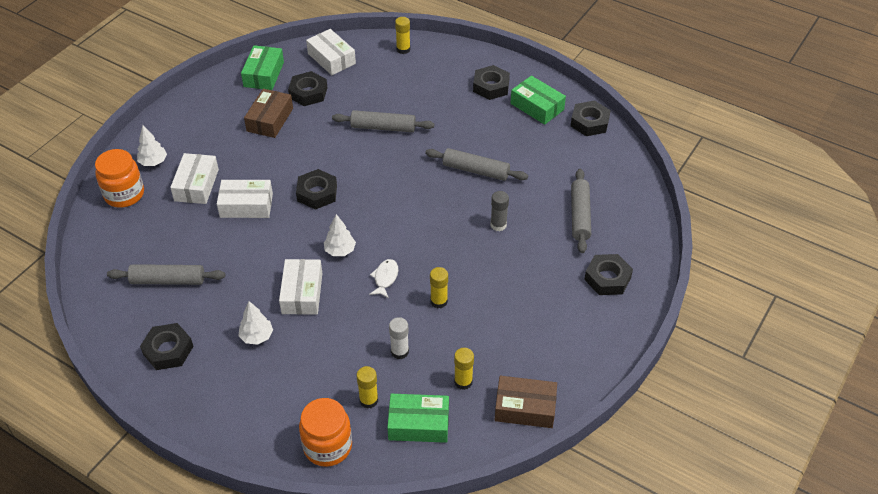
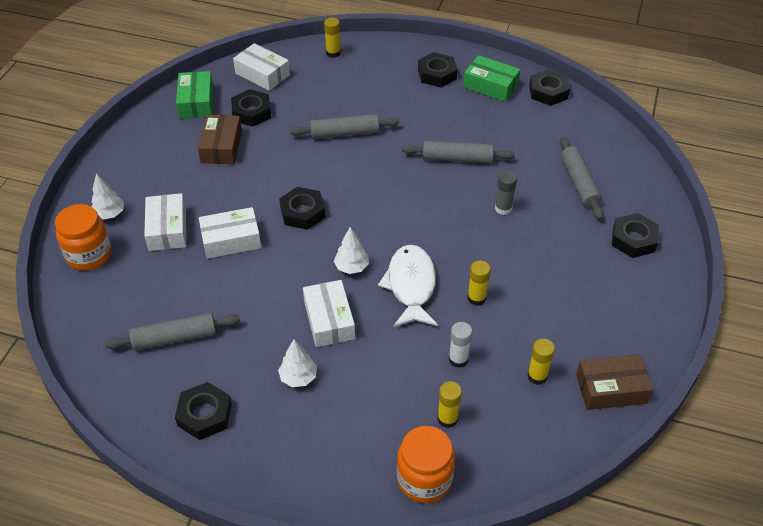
camera: 15 degrees left, 0 degrees up
white fish [369,259,398,298] -> white fish [378,245,438,327], size x1.96
green box [387,394,449,443] -> none

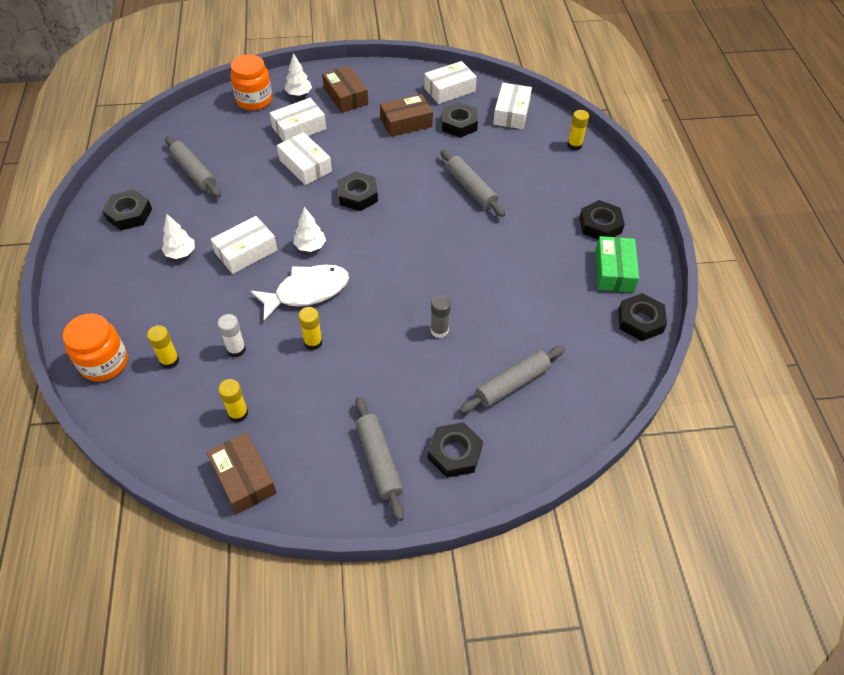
camera: 65 degrees right, 5 degrees up
green box [176,71,213,118] -> white box [424,61,477,104]
grey rolling pin [402,141,515,163] -> grey rolling pin moved to [355,397,404,521]
none -> brown box [322,66,368,113]

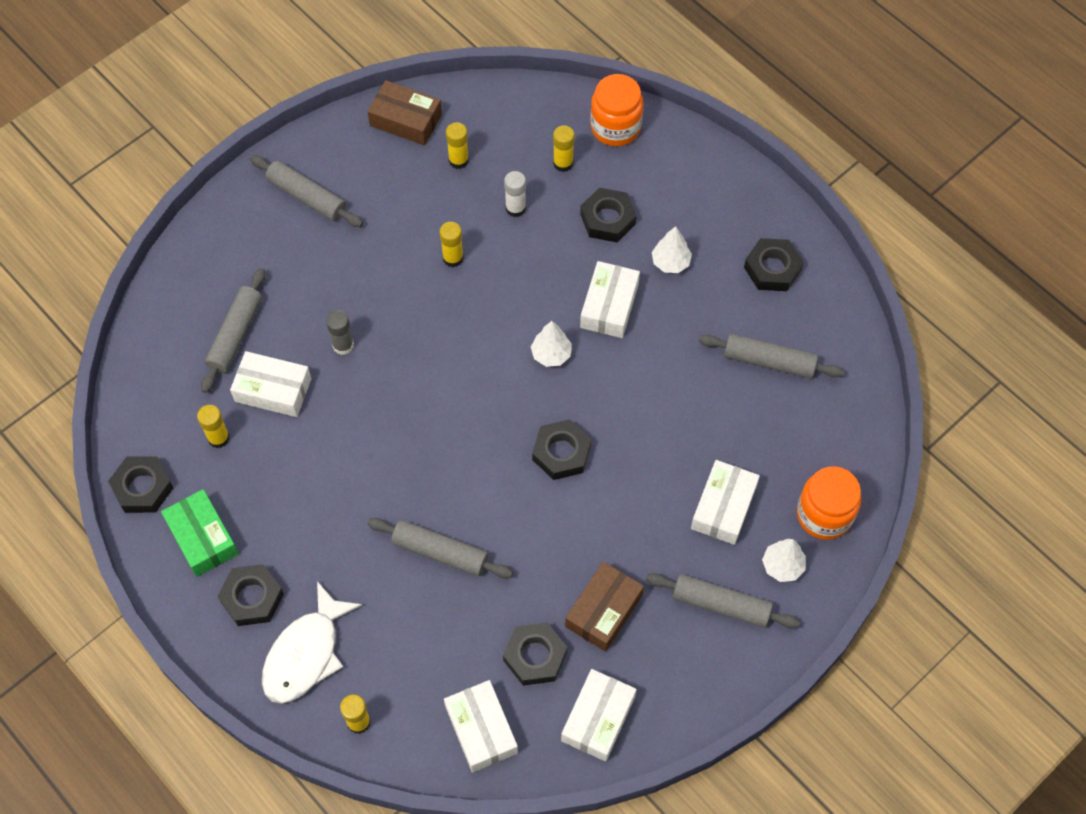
camera: 145 degrees right, 10 degrees up
white fish [251,265,349,321] -> white fish moved to [262,581,362,704]
white box [277,132,332,185] -> white box moved to [230,351,311,417]
brown box [322,66,368,113] -> grey rolling pin [646,573,800,629]
black nut [428,422,483,478] -> black nut moved to [580,188,637,242]
none -> yellow glue stick [197,405,230,448]

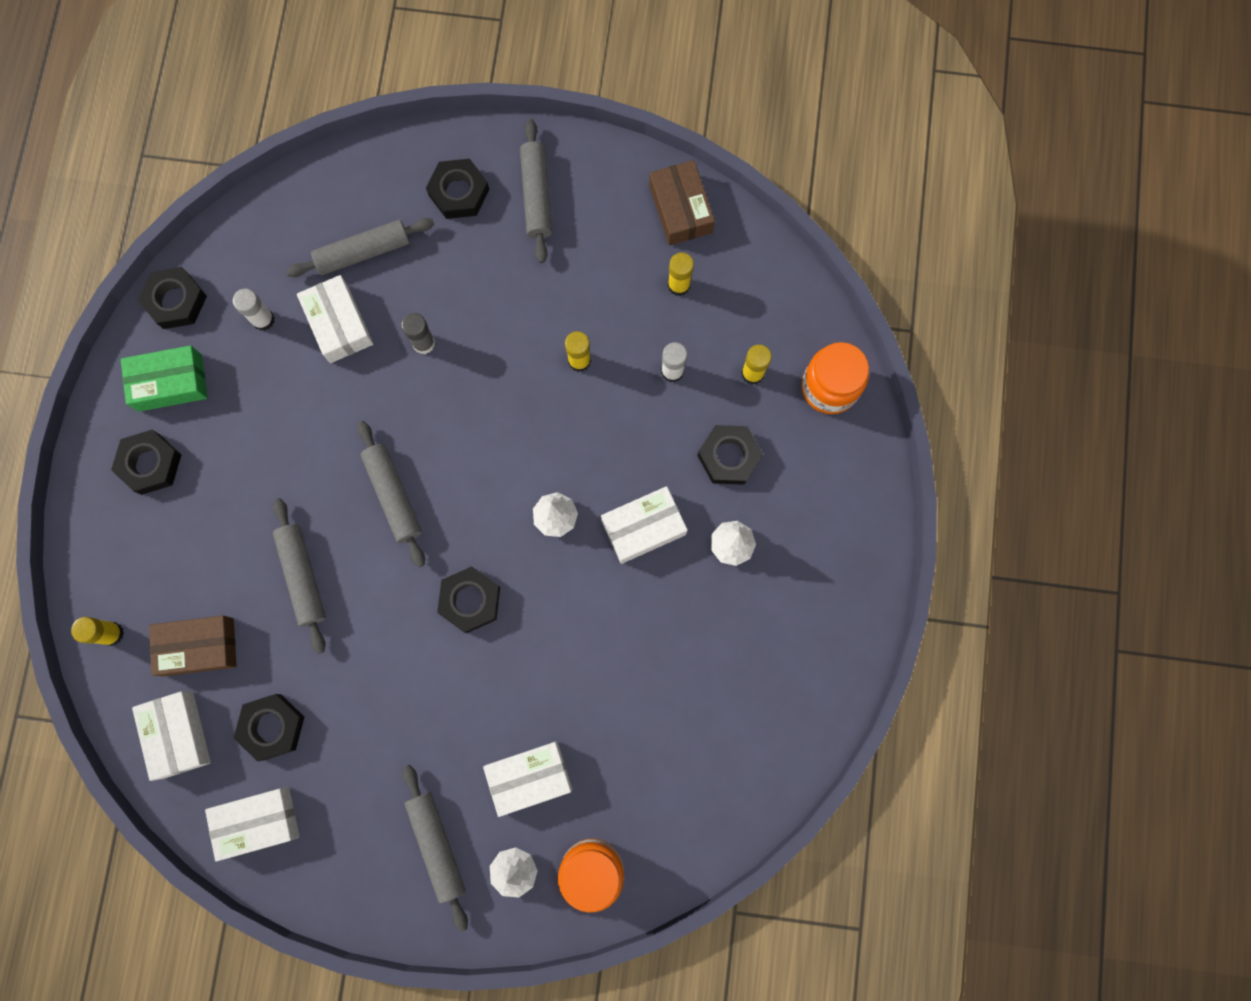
camera: 50 degrees right, 15 degrees up
green box [161,489,239,577] -> green box turned 60 degrees clockwise [121,345,208,412]
yellow glue stick [197,405,230,448] -> white glue stick [233,288,275,331]
white fish [262,581,362,704] -> none
white box [444,680,518,773] -> white box turned 45 degrees counterclockwise [132,691,211,781]
brown box [565,562,644,652] -> brown box moved to [149,616,237,676]
grey rolling pin [699,334,844,378] -> grey rolling pin moved to [358,421,425,567]
black nut [744,238,804,291] -> black nut moved to [426,159,489,219]

